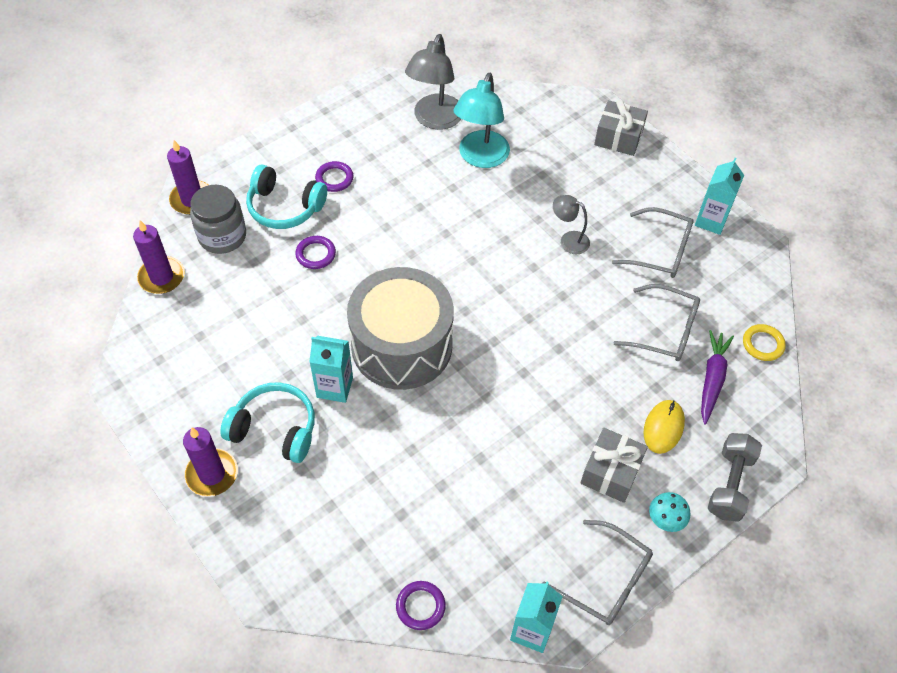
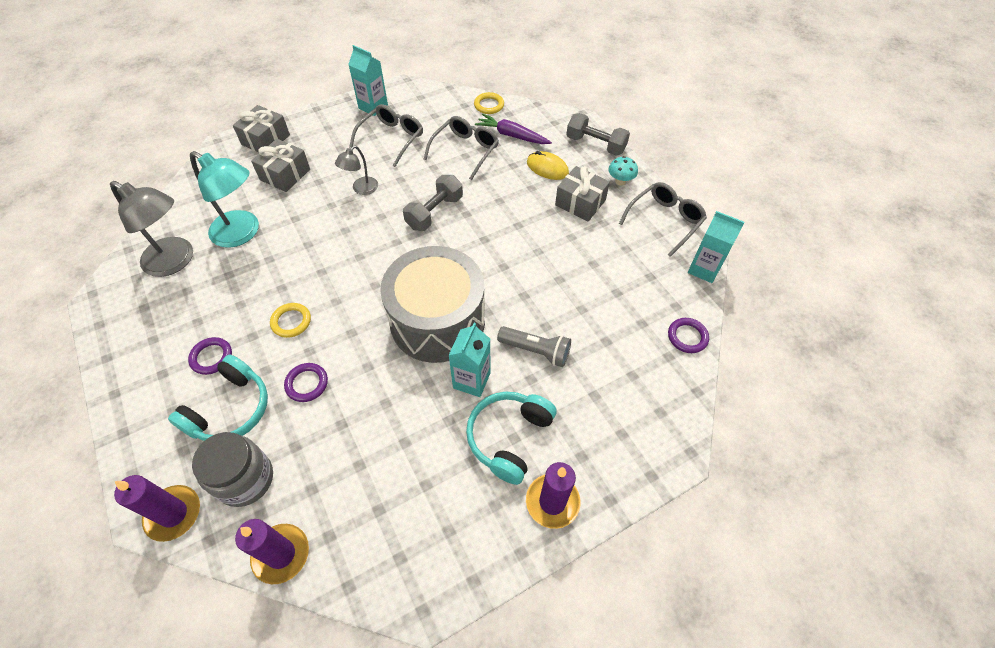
camera: 80 degrees left, 0 degrees up
none -> grey gift [251,139,310,192]
none -> yellow ring [270,303,311,338]
none -> grey dumbbell [403,175,463,231]
none -> grey flashlight [497,326,571,367]

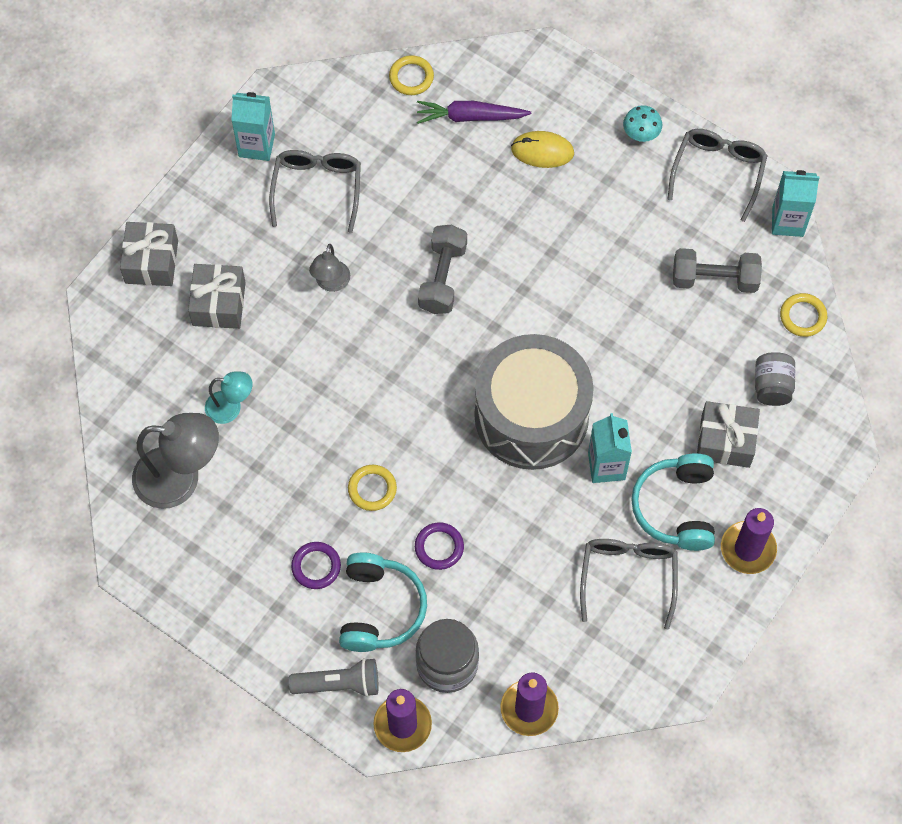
camera: 25 degrees left, 10 degrees up
turquoise lamp [190,151,259,248] -> turquoise lamp [205,371,252,424], size x0.55
grey glasses [424,116,499,180] -> grey glasses moved to [580,539,678,630]
grey flashlight [497,326,571,367] -> grey flashlight moved to [289,658,378,697]
grey gift [555,166,610,221] -> grey gift moved to [697,401,760,468]
grey dumbbell [566,113,630,156] -> grey dumbbell moved to [673,248,762,293]
purple ring [668,318,709,353] -> yellow ring [780,293,827,337]
none -> grey jar [755,352,795,406]

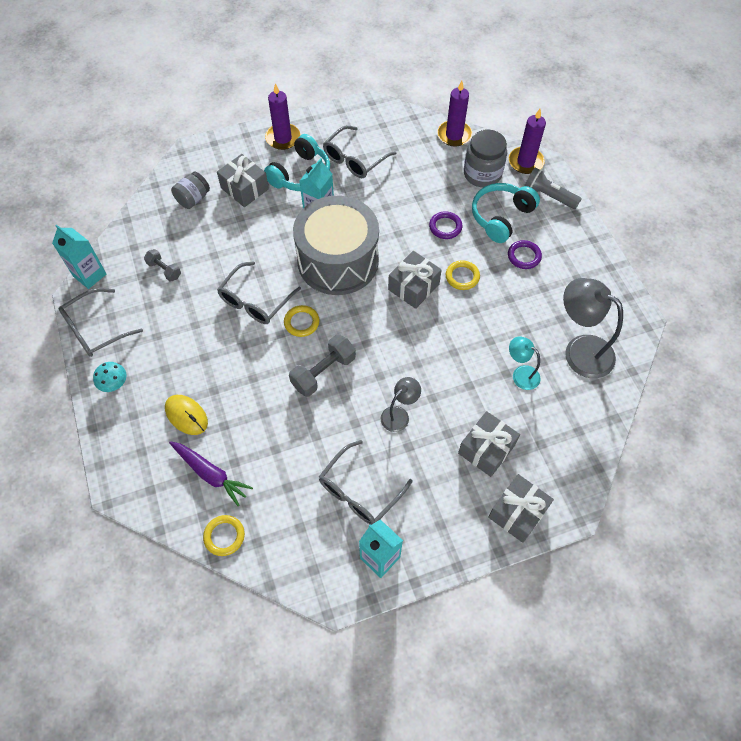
camera: 145 degrees left, 5 degrees down
grey dumbbell [673,248,762,293] -> grey dumbbell [144,249,181,282], size x0.60
yellow ring [780,293,827,337] -> yellow ring moved to [284,305,320,337]
none -> grey glasses [217,261,301,324]
none -> grey gift [388,251,442,309]

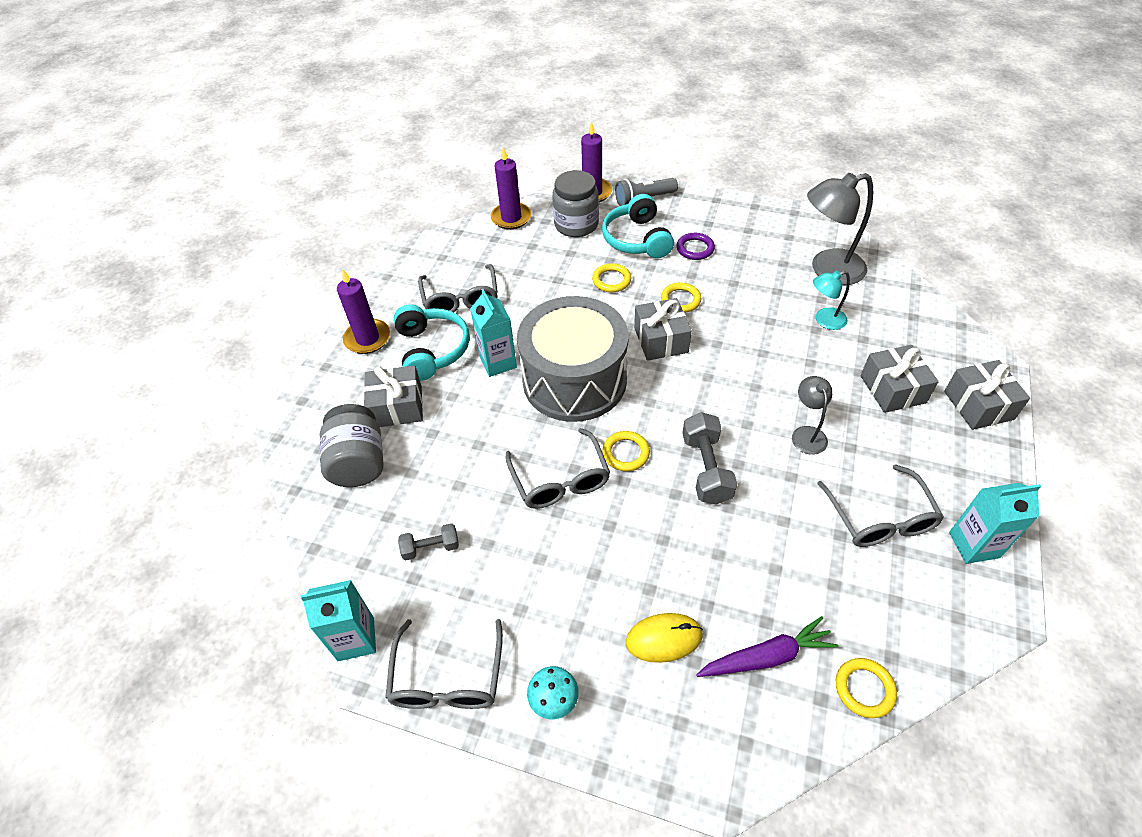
camera: 50 degrees left, 10 degrees down
grey jar [171,172,210,209] -> grey jar [319,404,383,487], size x1.50
purple ring [429,211,462,239] -> yellow ring [592,263,632,292]

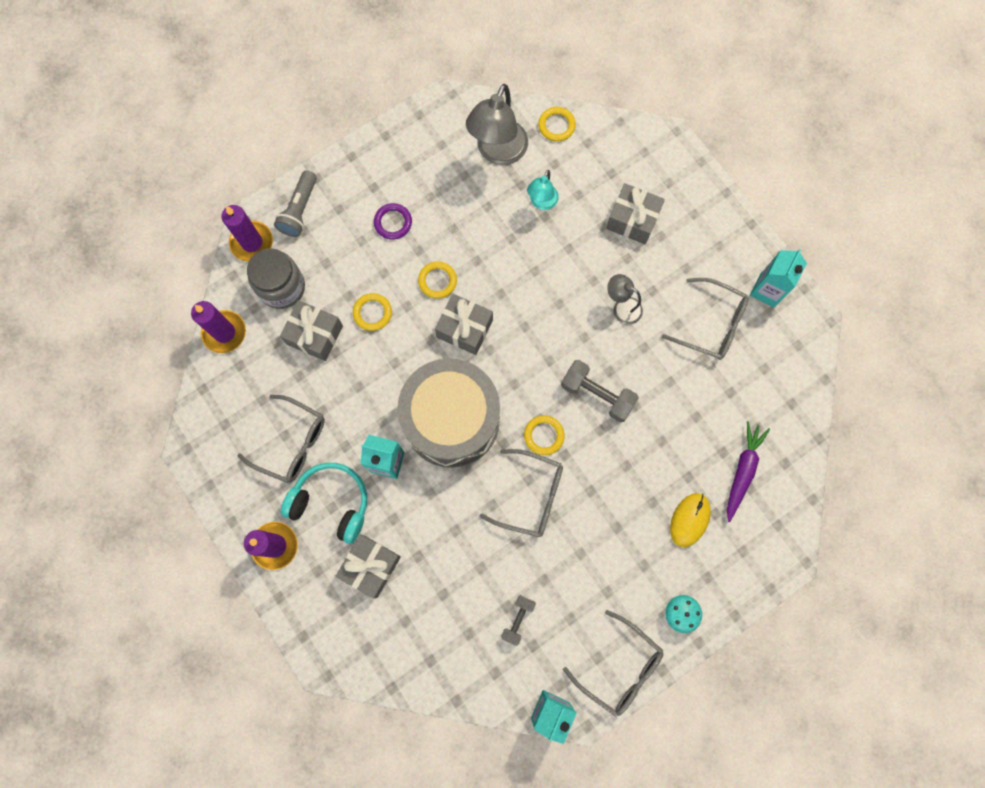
camera: 55 degrees left, 25 degrees up
grey jar [319,404,383,487] -> none
turquoise headphones [602,194,674,258] -> none
yellow ring [836,658,897,718] -> yellow ring moved to [538,107,576,142]
grey gift [944,360,1030,430] -> grey gift moved to [280,300,343,361]

